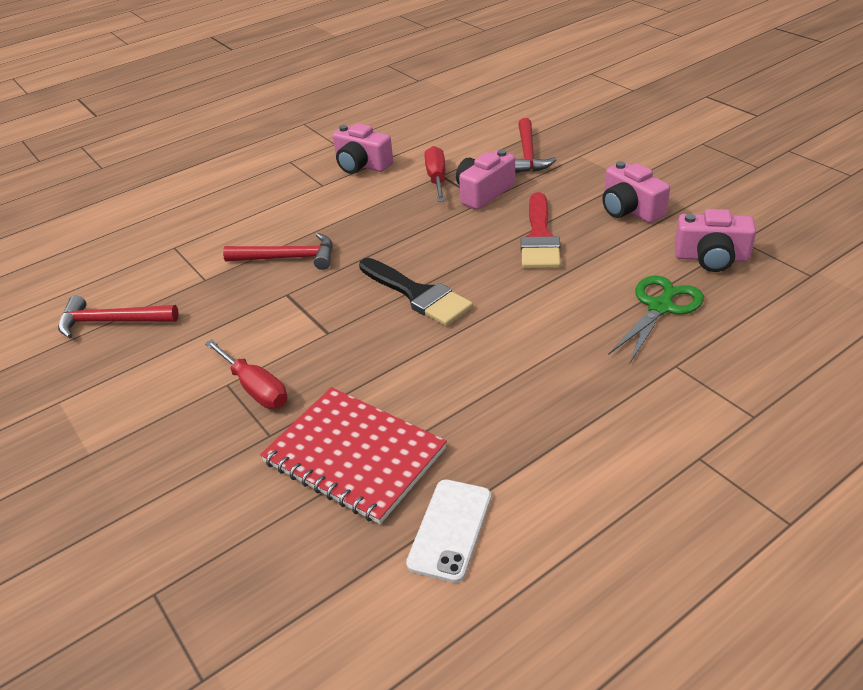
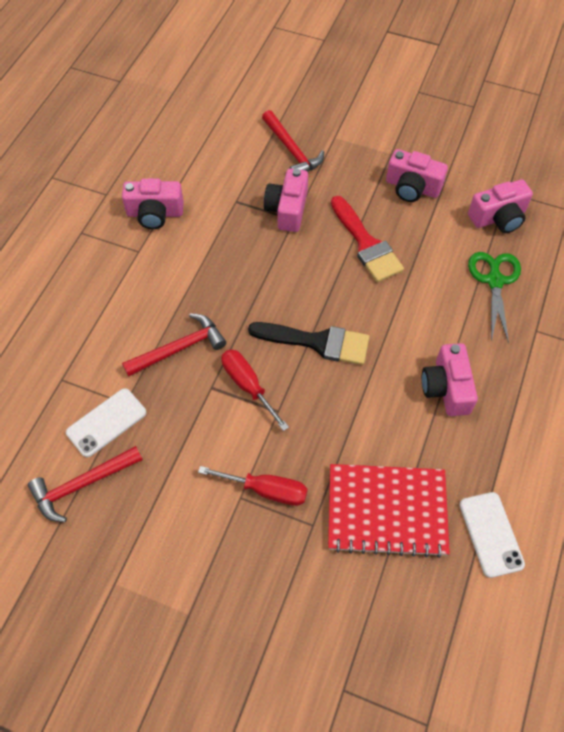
camera: 35 degrees left, 20 degrees up
red screwdriver [425,146,445,202] -> red screwdriver moved to [221,349,289,431]
none -> white phone [66,388,146,457]
none -> pink camera [422,343,478,416]

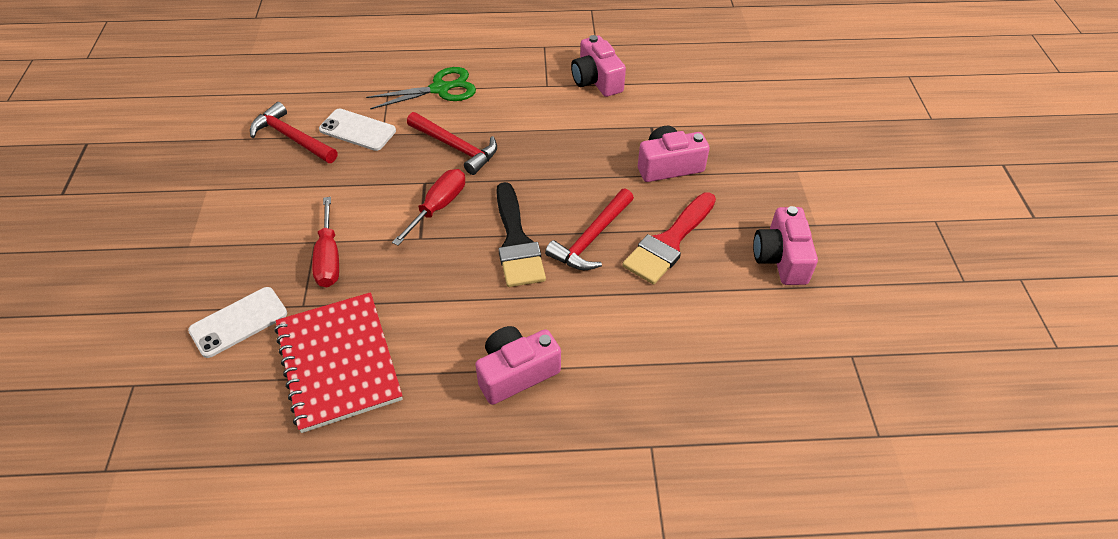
camera: 65 degrees right, 10 degrees down
red hammer [262,110,324,172] -> red hammer moved to [545,188,634,270]
white phone [459,492,525,578] -> white phone moved to [188,287,287,358]
pink camera [468,179,533,233] -> none
green scissors [468,252,521,343] -> green scissors moved to [366,67,476,109]

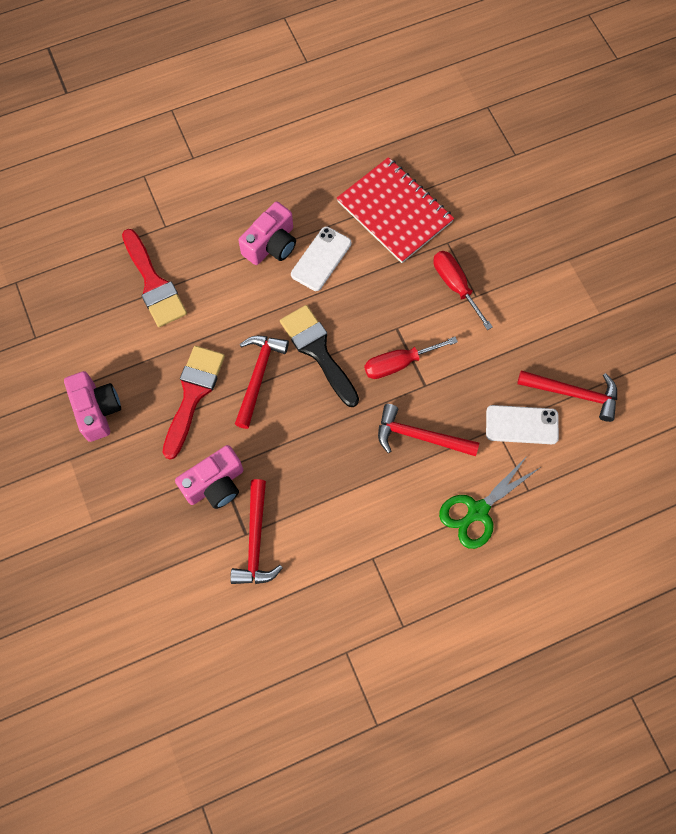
camera: 160 degrees right, 20 degrees up
white phone [188,287,287,358] -> white phone moved to [291,227,351,291]
red screwdriver [392,169,465,246] -> red screwdriver turned 60 degrees clockwise [364,337,458,379]
pink camera [571,35,626,97] -> none
none -> red brush [122,229,187,327]
none -> red hammer [230,479,283,584]

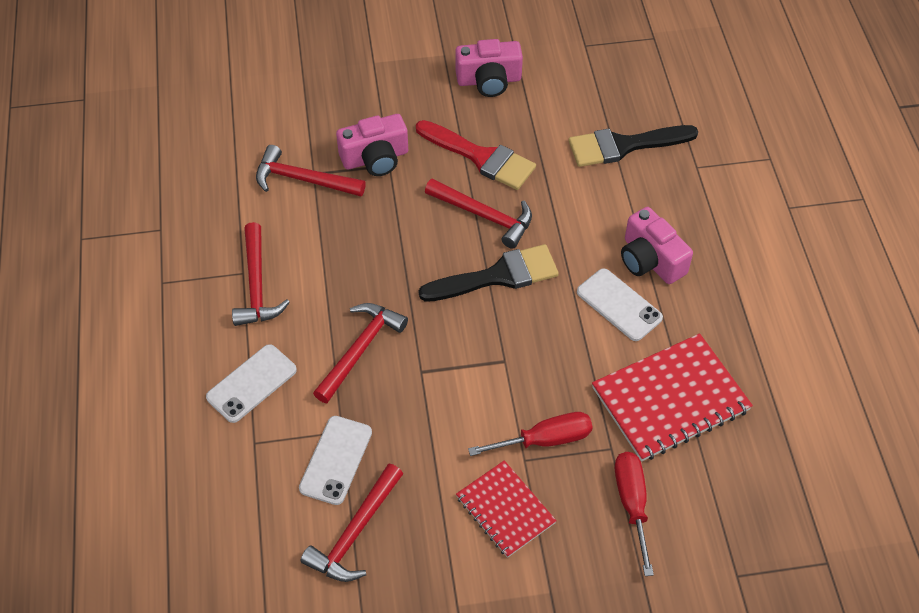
camera: 105 degrees right, 15 degrees down
red brush [122,229,187,327] -> black brush [569,125,698,167]
pink camera [175,445,243,509] -> pink camera turned 90 degrees counterclockwise [336,114,408,176]
red screwdriver [364,337,458,379] -> red screwdriver moved to [615,452,654,576]
green scissors [439,455,541,549] -> white phone [206,344,297,423]
none -> red hammer [232,222,290,326]
none -> red notebook [456,460,557,558]

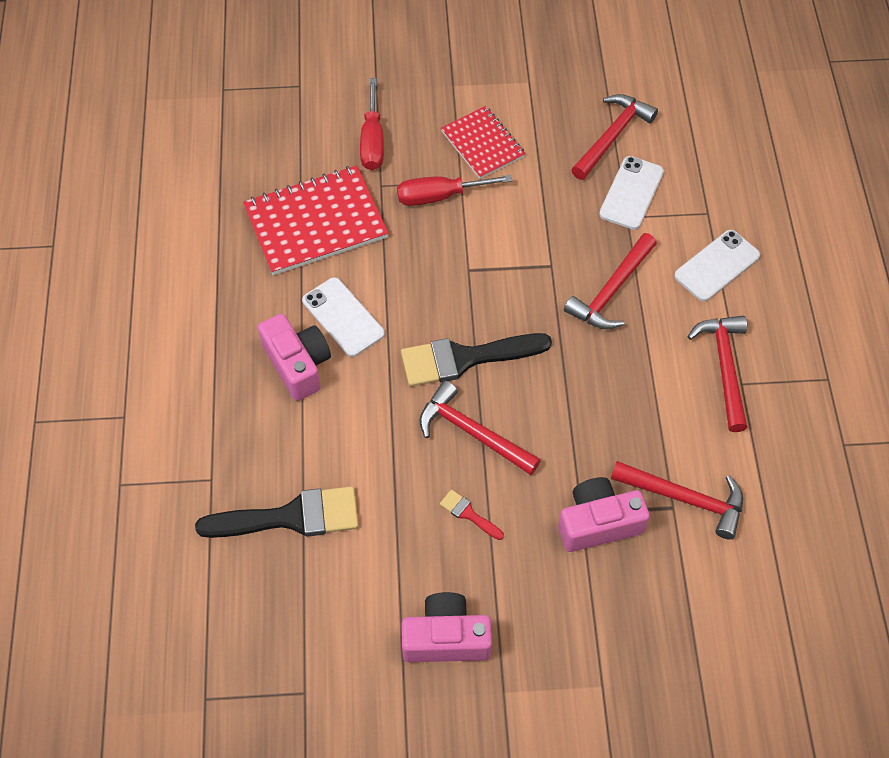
camera: 175 degrees left, 5 degrees up
red brush [416,120,536,190] -> red brush [440,490,504,540], size x0.45

